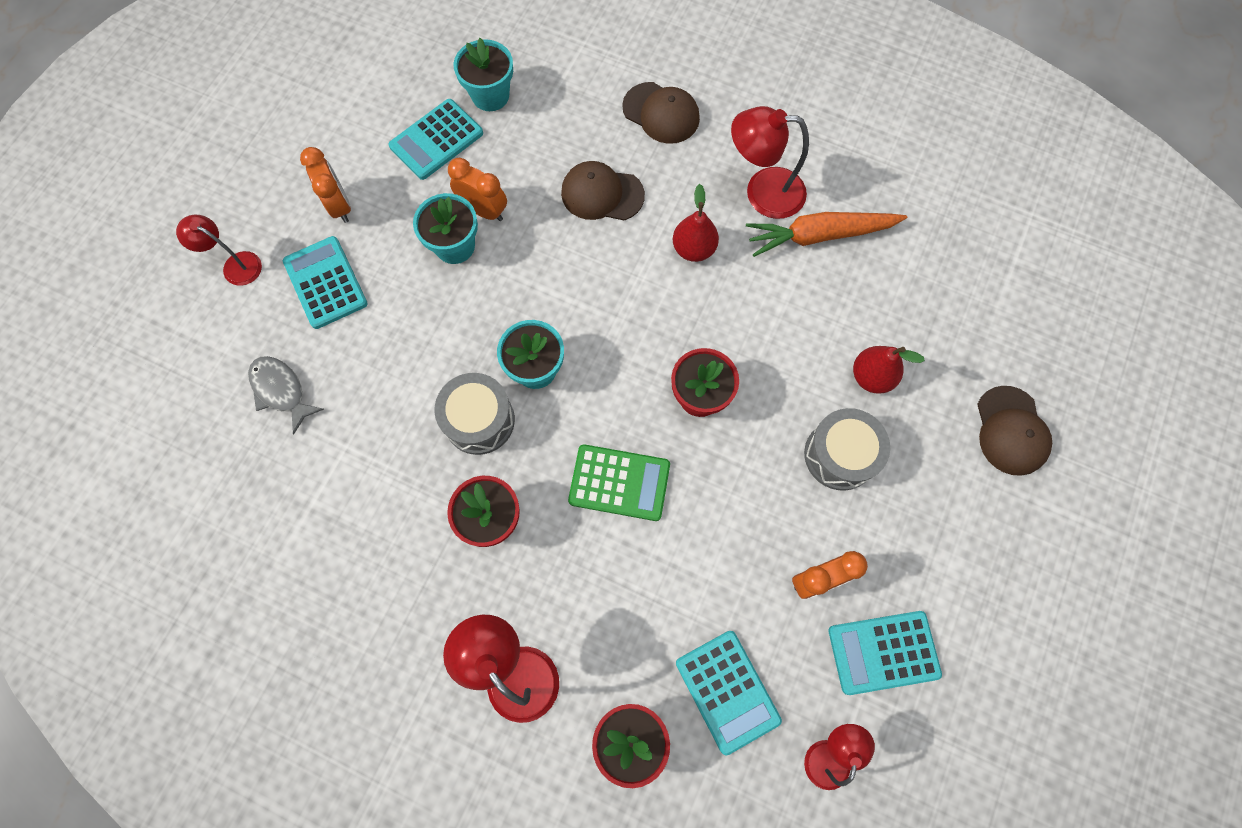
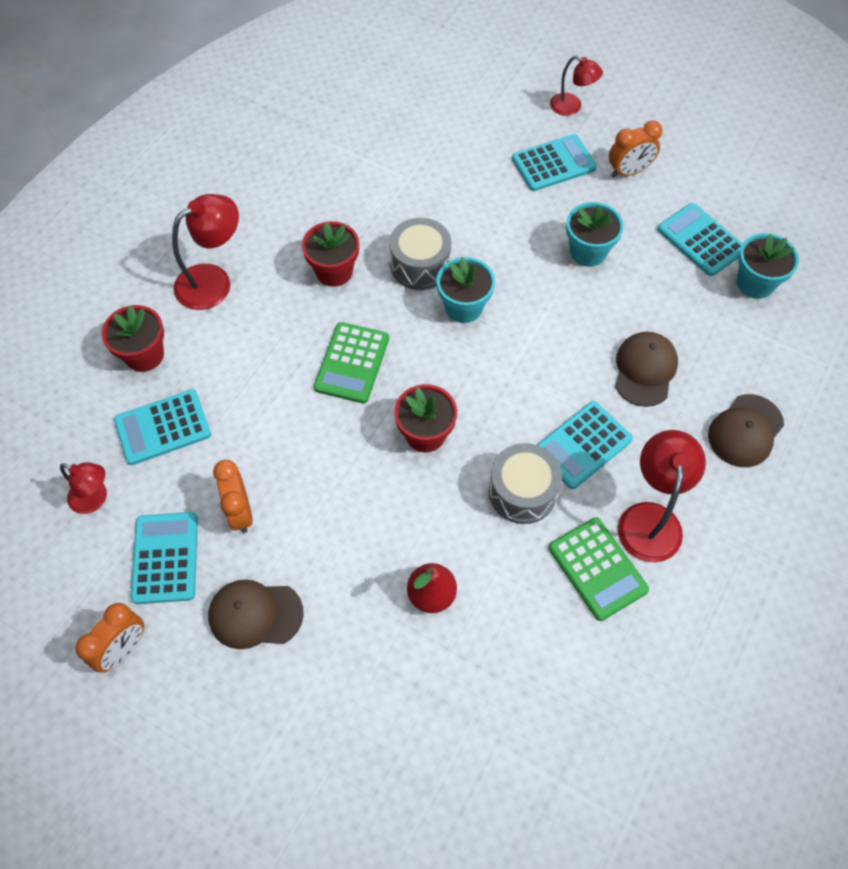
camera: 95 degrees right, 10 degrees down
red lamp [176,215,262,286] -> red lamp turned 90 degrees clockwise [550,56,603,116]
grey fish [248,356,324,434] -> none
orange clock [448,158,507,221] -> orange clock moved to [76,603,144,673]
red pear [673,184,719,262] -> turquoise calculator [537,401,633,489]
orange carrot [746,212,907,257] -> green calculator [549,517,649,621]
grey drum [804,408,890,491] -> grey drum moved to [489,443,562,524]
brown cap [977,386,1052,476] -> brown cap moved to [208,579,304,649]

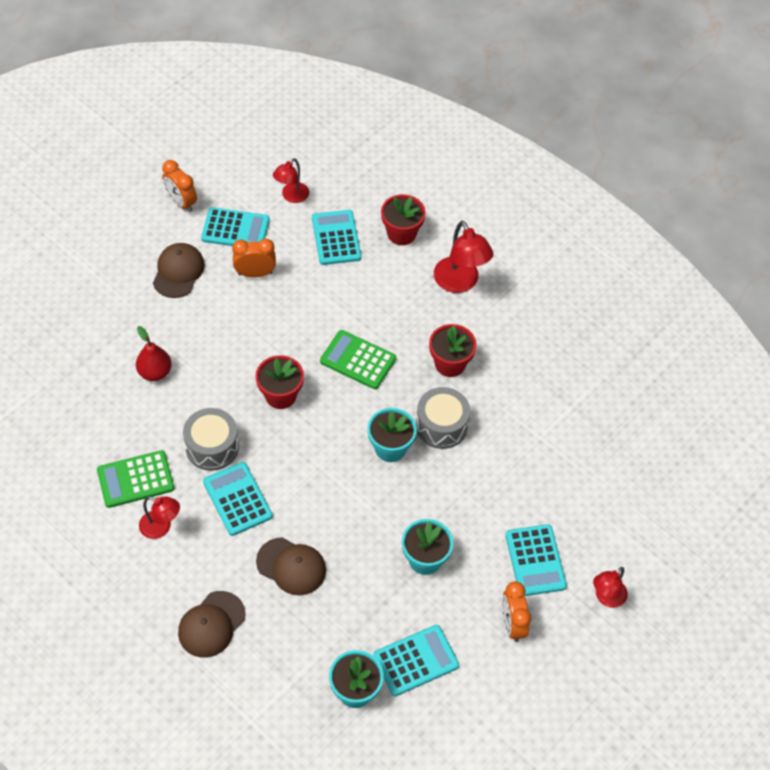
camera: 100 degrees right, 5 degrees down
red lamp [618,430,706,562] -> red lamp [139,496,180,539], size x0.62
brown cap [708,394,784,467] -> brown cap turned 105 degrees counterclockwise [178,591,246,658]

